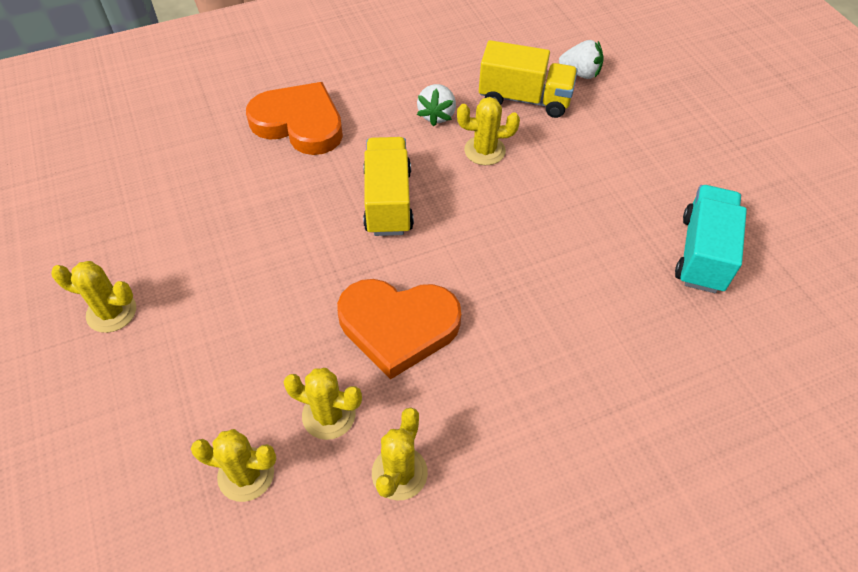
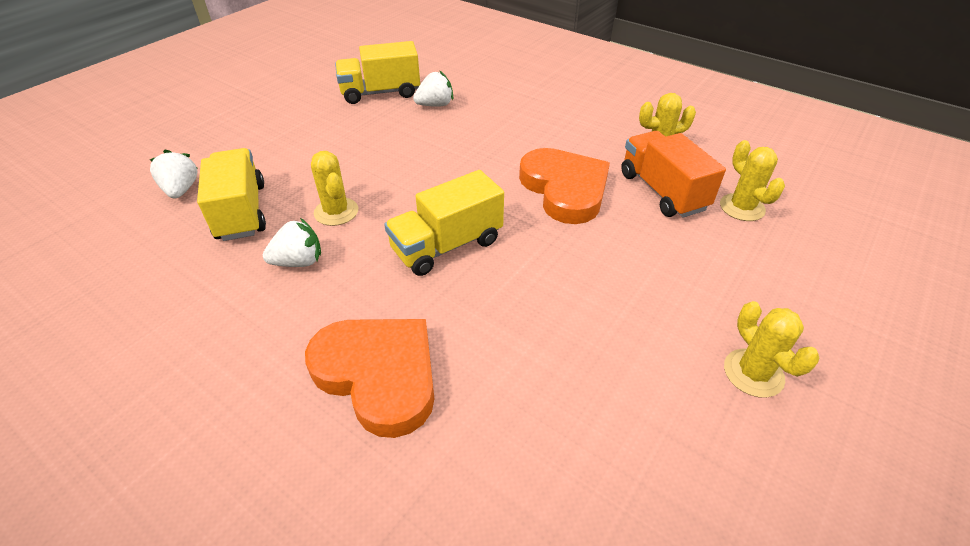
camera: 120 degrees left, 10 degrees down
orange heart [246,82,343,155] -> orange heart turned 135 degrees clockwise [305,319,434,438]
yellow cactus [283,368,362,440] -> orange truck [621,131,726,218]
turquoise truck [675,185,747,293] -> yellow truck [335,41,420,104]
none -> white strawberry [413,70,453,107]

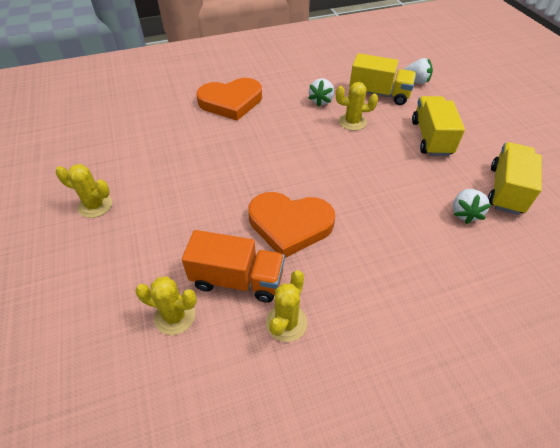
camera: 125 degrees right, 5 degrees up
yellow truck [384,170,504,276] -> yellow truck moved to [412,96,465,156]

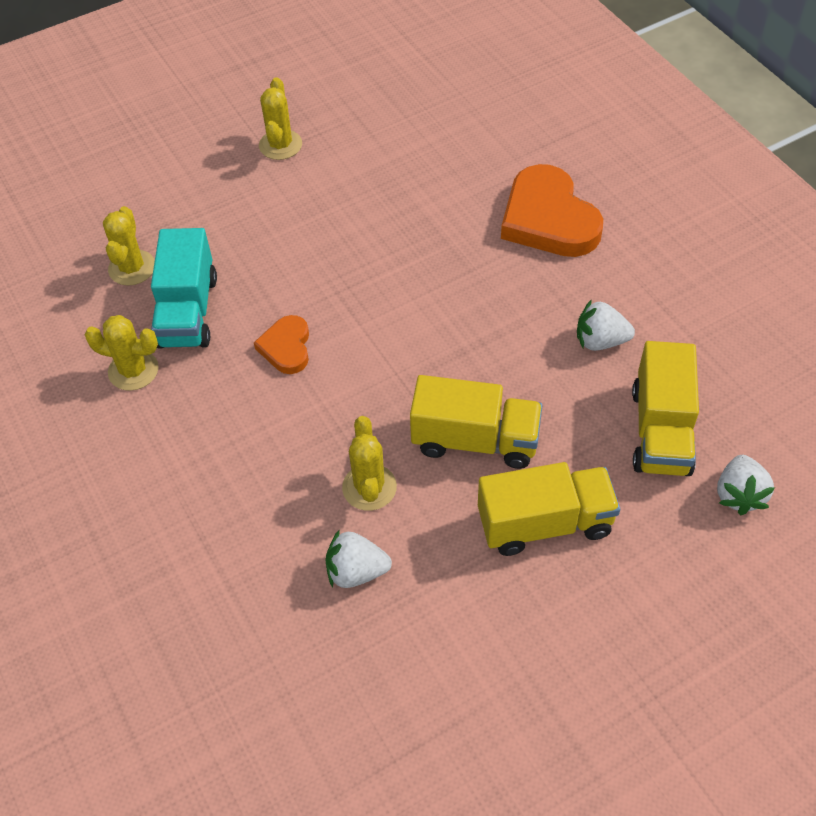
camera: 80 degrees right, 5 degrees up
orange truck [182,230,285,303] -> turquoise truck [151,228,217,349]
orange heart [248,192,335,258] -> orange heart [254,315,309,374], size x0.53
yellow cactus [336,82,378,131] -> yellow cactus moved to [342,416,397,511]
yellow truck [488,142,542,215] -> yellow truck moved to [410,375,543,469]

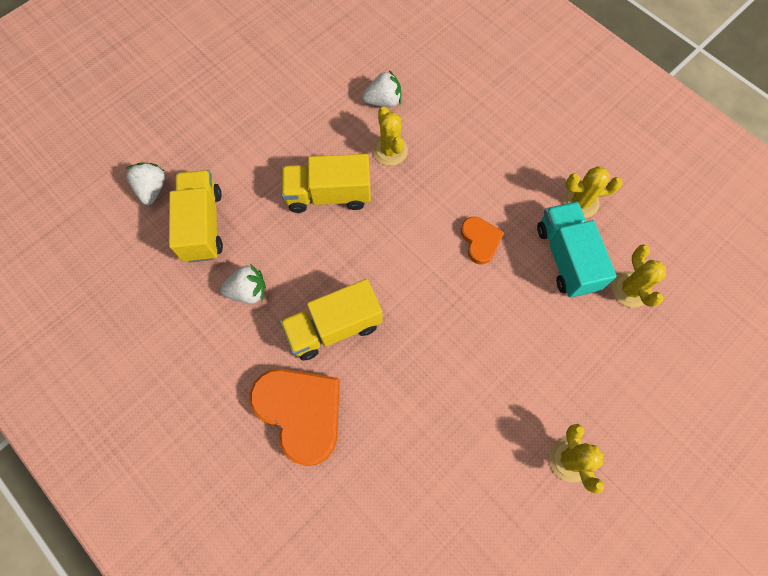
camera: 165 degrees right, 15 degrees up
yellow truck [478,462,620,556] -> yellow truck moved to [280,279,382,360]

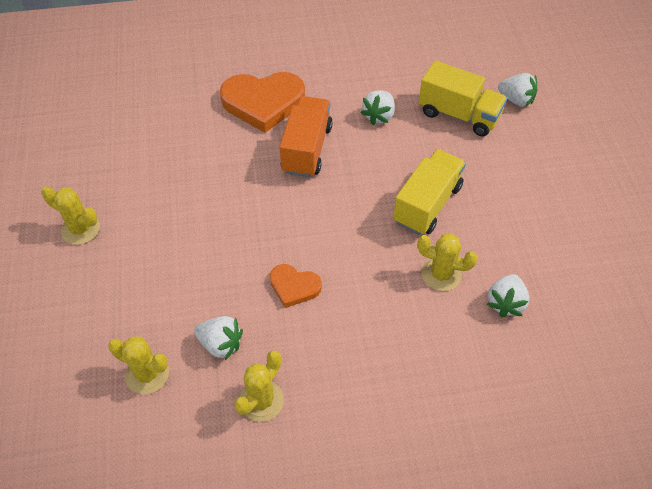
camera: 125 degrees right, 15 degrees down
yellow truck [280,279,382,360] -> orange truck [280,96,333,177]
turquoise truck [537,202,616,297] -> white strawberry [194,316,243,360]

